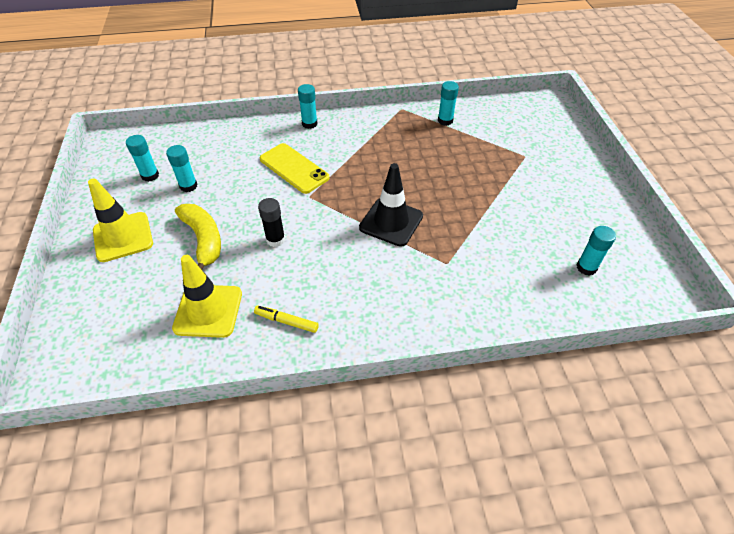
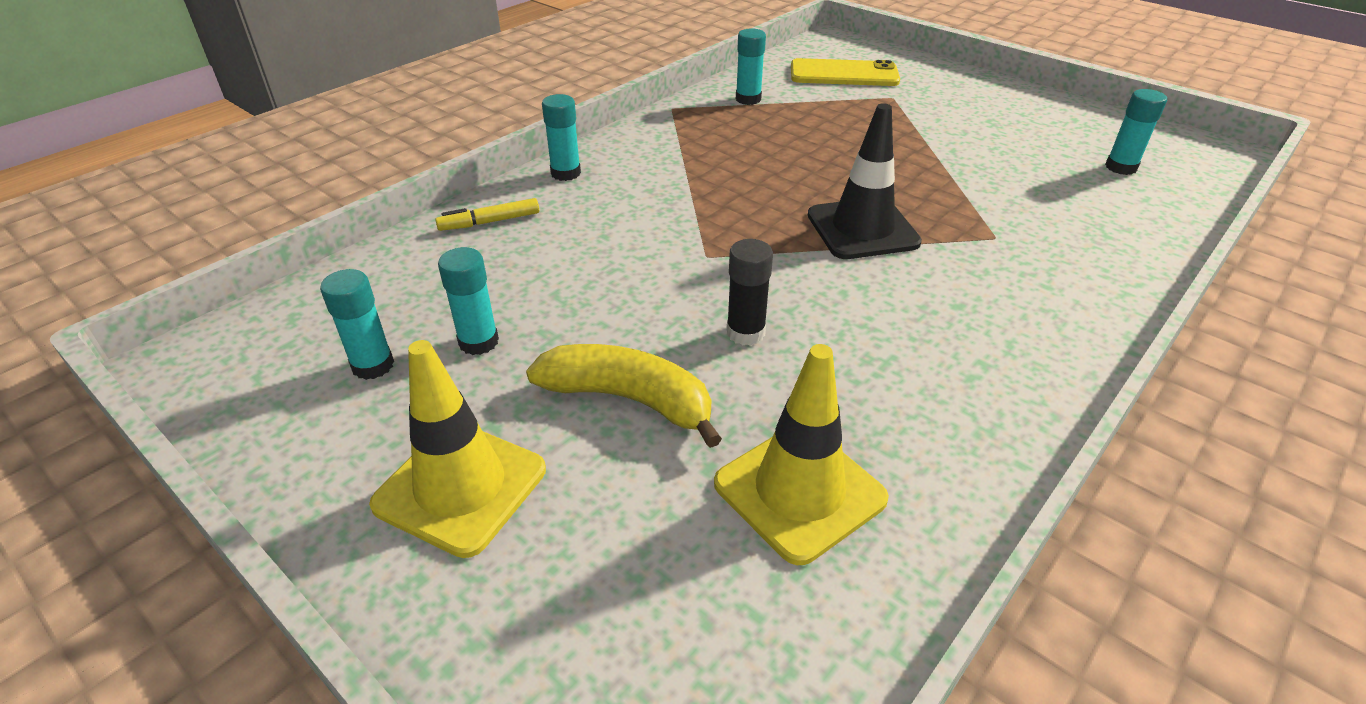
camera: 40 degrees left, 10 degrees down
yellow marker [254,306,319,333] -> yellow marker moved to [435,198,539,231]
yellow phone [259,143,330,194] -> yellow phone moved to [791,58,900,86]

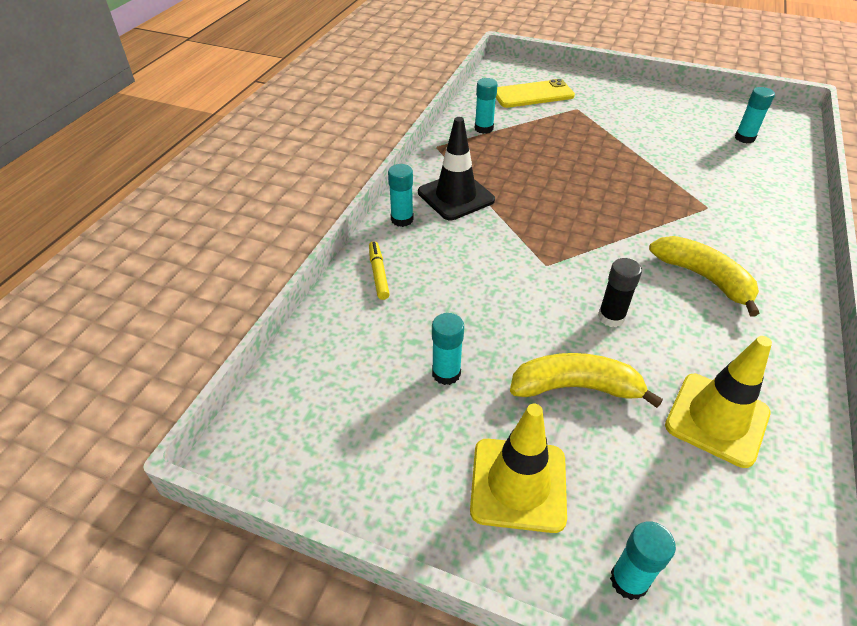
camera: 20 degrees left, 5 degrees up
turquoise glue stick [320,269,394,380] -> turquoise glue stick moved to [610,521,676,600]
yellow marker [435,198,539,231] -> yellow marker turned 120 degrees clockwise [369,241,390,300]
black traffic cone [808,103,922,259] -> black traffic cone moved to [418,117,495,220]
none -> yellow banana [649,236,760,316]

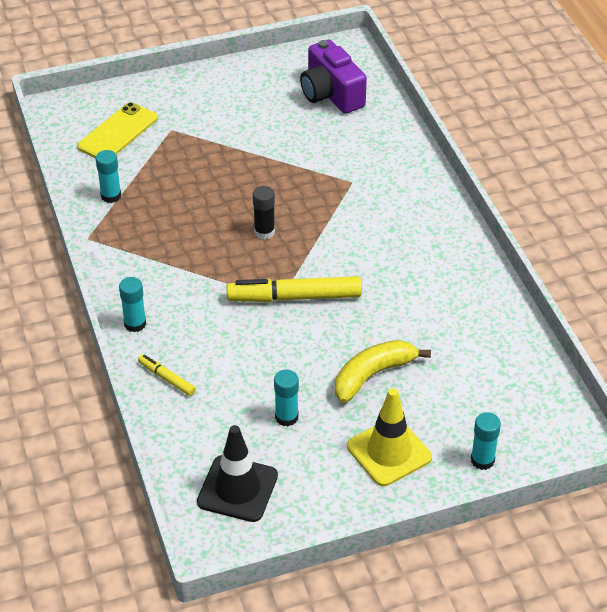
camera: 40 degrees left, 0 degrees up
black traffic cone [418,117,495,220] -> black traffic cone moved to [197,425,278,522]
black glue stick [598,258,642,327] -> black glue stick moved to [253,186,275,239]
yellow banana [649,236,760,316] -> none
yellow traffic cone [665,336,772,468] -> none
turquoise glue stick [735,87,775,143] -> purple camera [300,40,367,114]
none -> yellow marker [226,276,362,302]

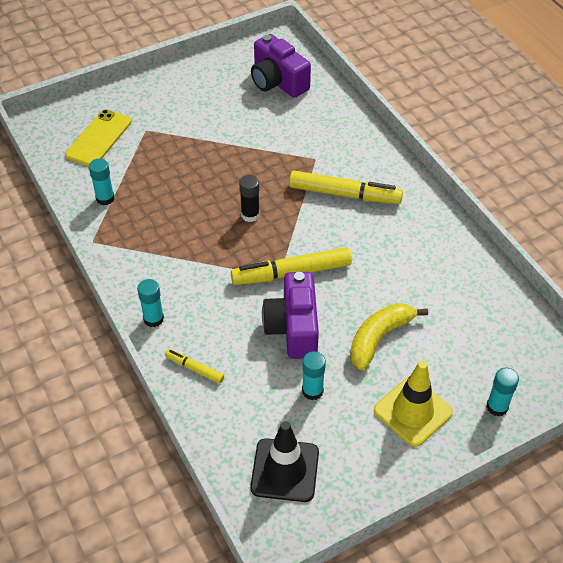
camera: 10 degrees left, 5 degrees up
none -> purple camera [262,272,319,359]
none -> yellow marker [289,171,403,204]

